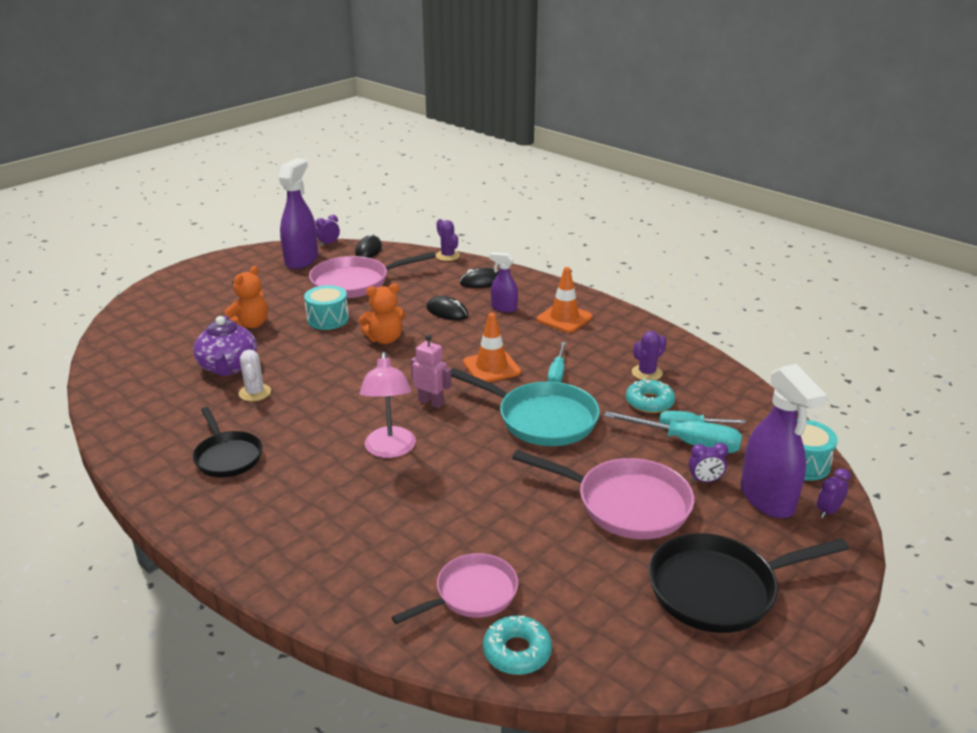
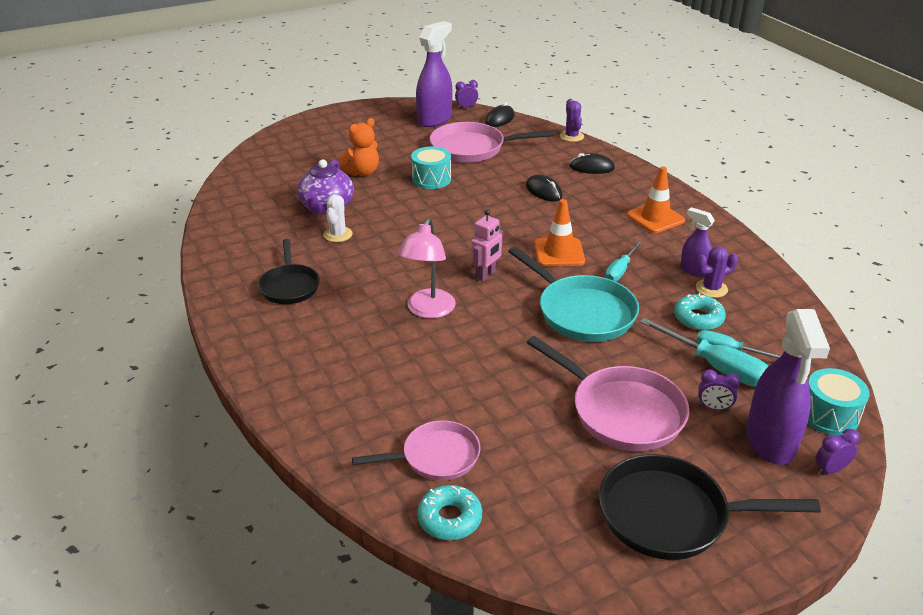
camera: 20 degrees right, 5 degrees up
orange teddy bear [359,283,406,344] -> none
pink robot [411,335,451,408] -> pink robot turned 75 degrees clockwise [471,209,503,281]
purple spray bottle [489,252,518,312] -> purple spray bottle moved to [680,207,715,277]

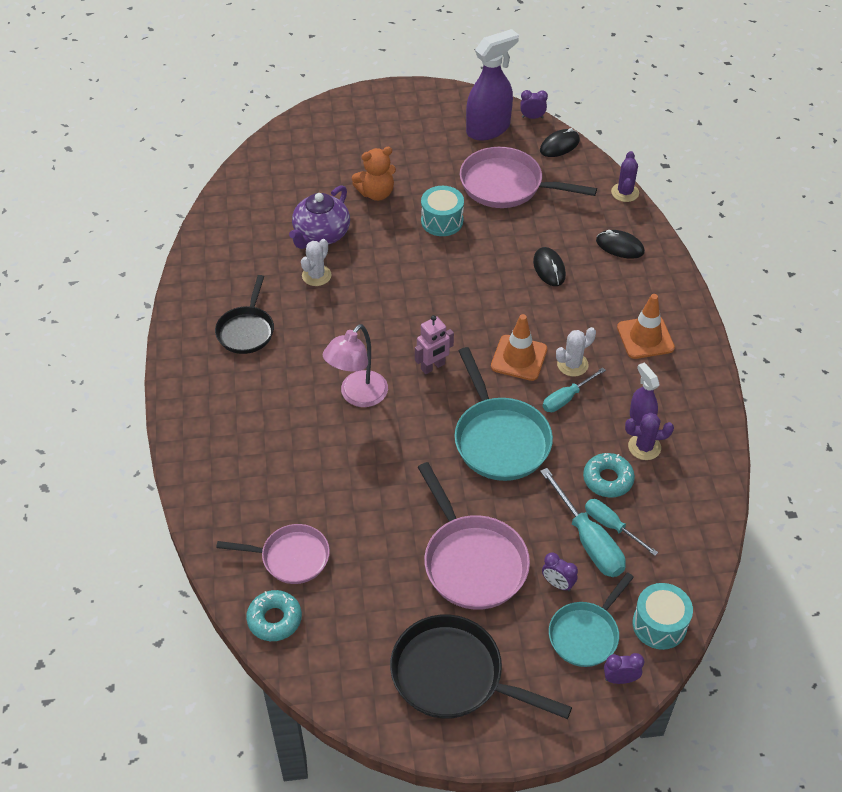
camera: 20 degrees right, 15 degrees up
purple spray bottle [746,309,830,465] -> turquoise pan [549,572,634,667]
none -> white cactus [556,327,596,377]

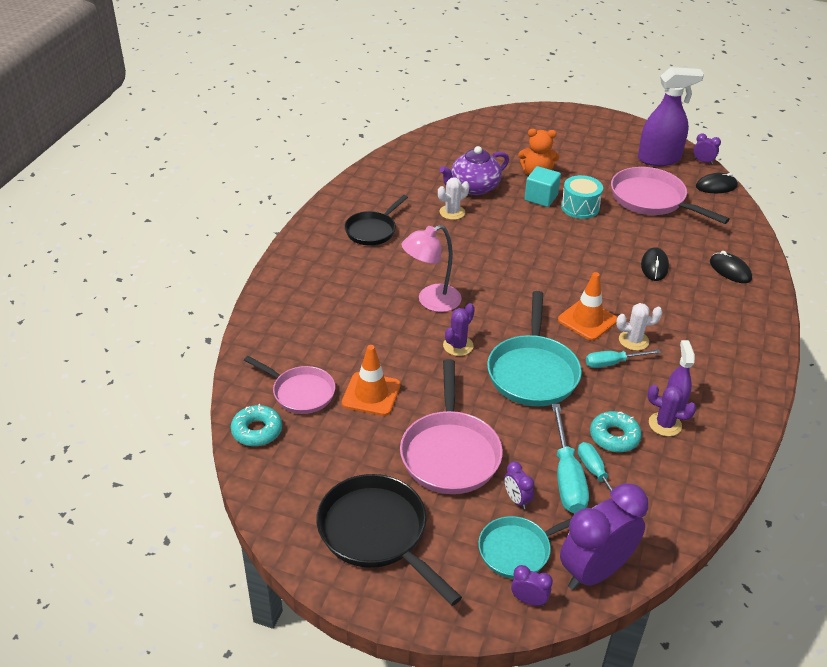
camera: 25 degrees right, 10 degrees down
pink robot [415,315,454,374] -> none
purple cactus [611,151,639,202] -> purple cactus moved to [443,303,475,356]
orange traffic cone [617,294,675,359] -> orange traffic cone moved to [342,345,401,416]
turquoise drum [633,583,693,650] -> purple clock [560,483,648,590]
none -> turquoise cube [524,166,561,207]

